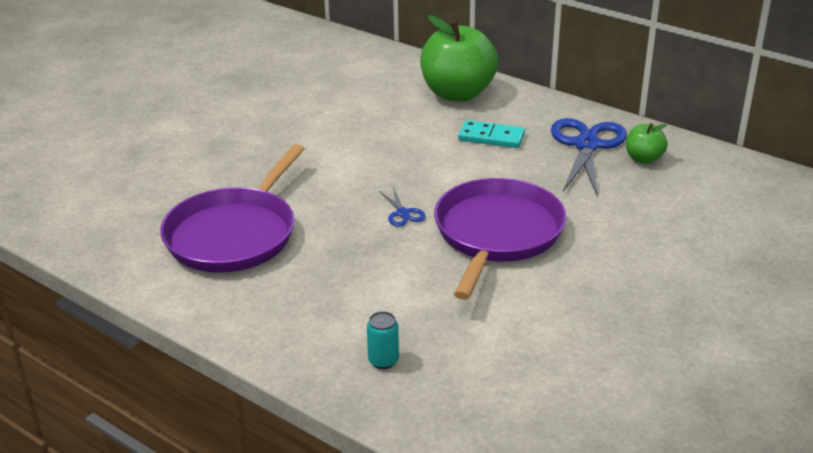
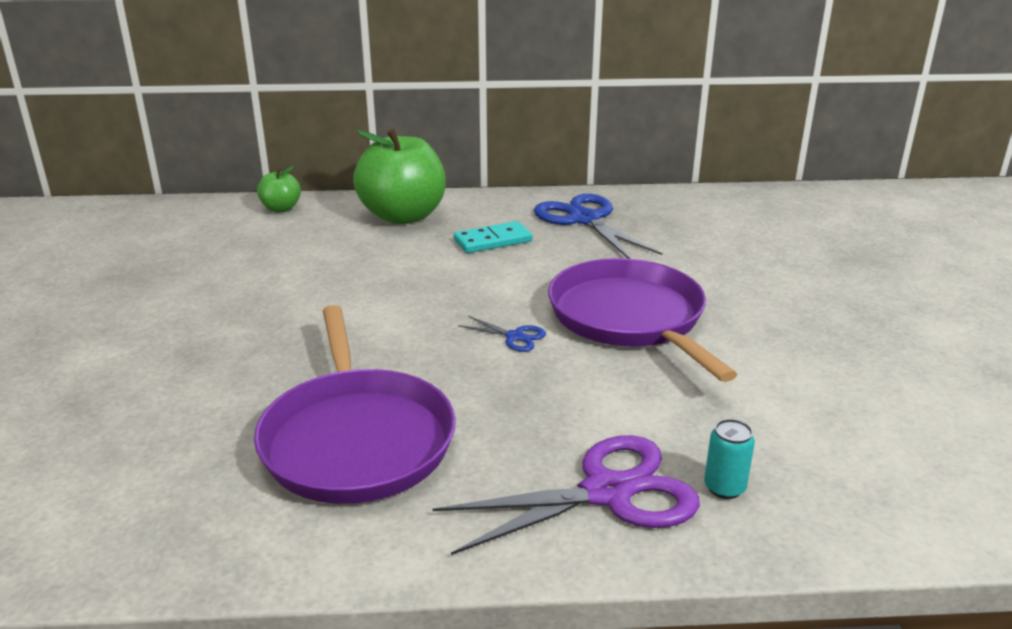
camera: 40 degrees left, 5 degrees down
green apple [626,123,668,164] -> green apple moved to [257,166,301,213]
none -> purple scissors [433,435,700,555]

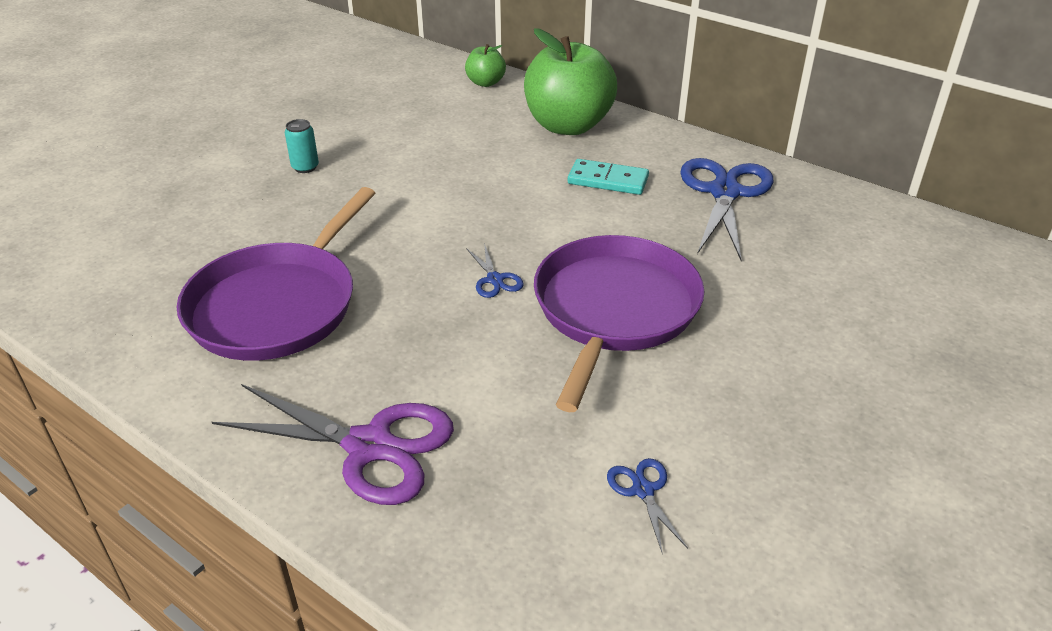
camera: 40 degrees right, 10 degrees up
turquoise can [704,419,755,499] -> turquoise can moved to [285,119,319,173]
none -> blue scissors [607,458,688,552]

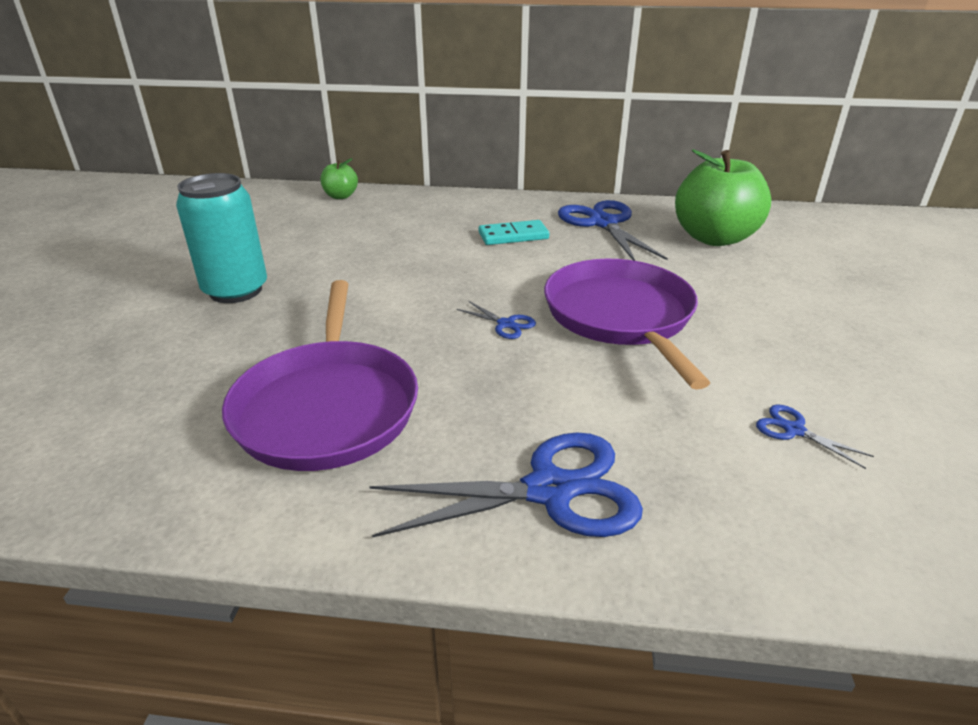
camera: 30 degrees left, 5 degrees down
purple scissors [212,384,454,505] -> blue scissors [369,432,643,537]
turquoise can [285,119,319,173] -> turquoise can [176,173,267,303], size x2.26
green apple [524,28,617,135] -> green apple moved to [675,149,772,246]

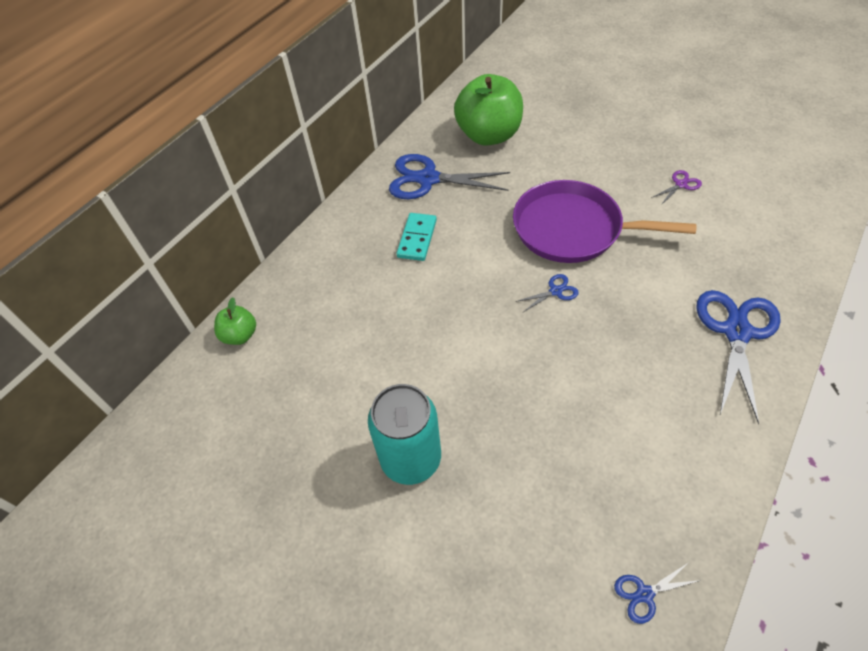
camera: 60 degrees left, 20 degrees up
purple pan [222,280,418,471] -> none
blue scissors [756,404,874,469] -> blue scissors moved to [614,563,701,624]
none -> purple scissors [651,170,702,205]

